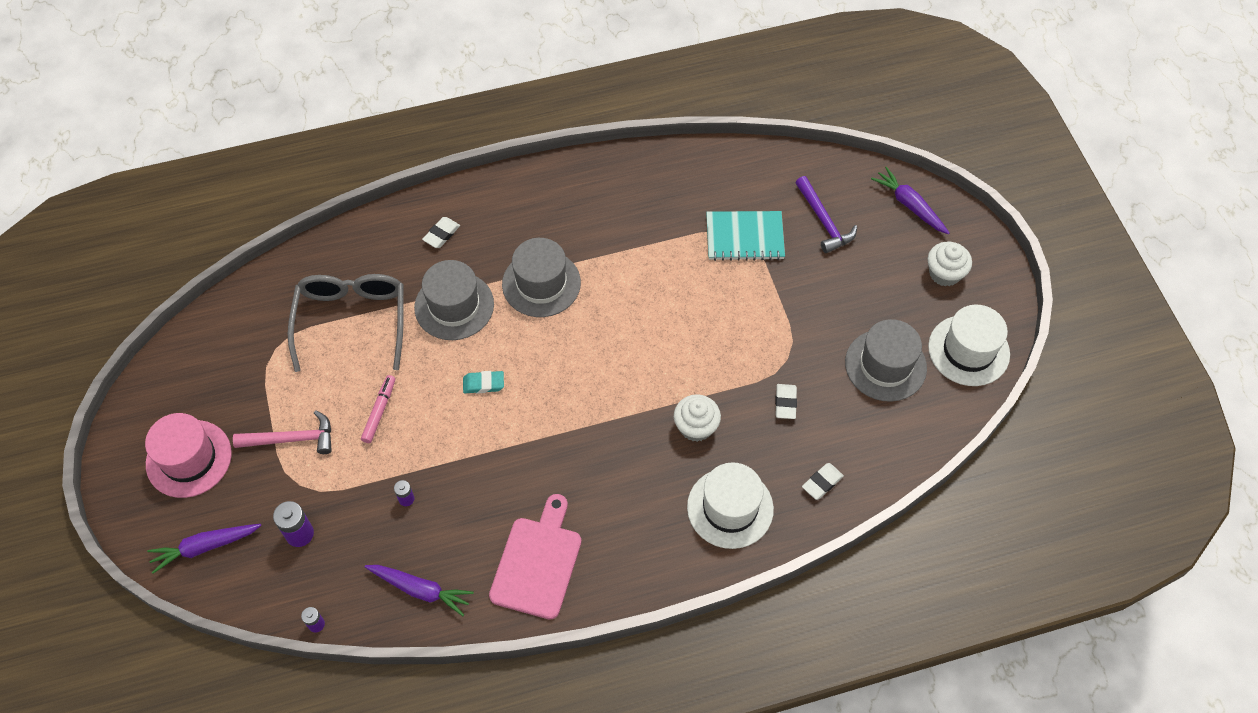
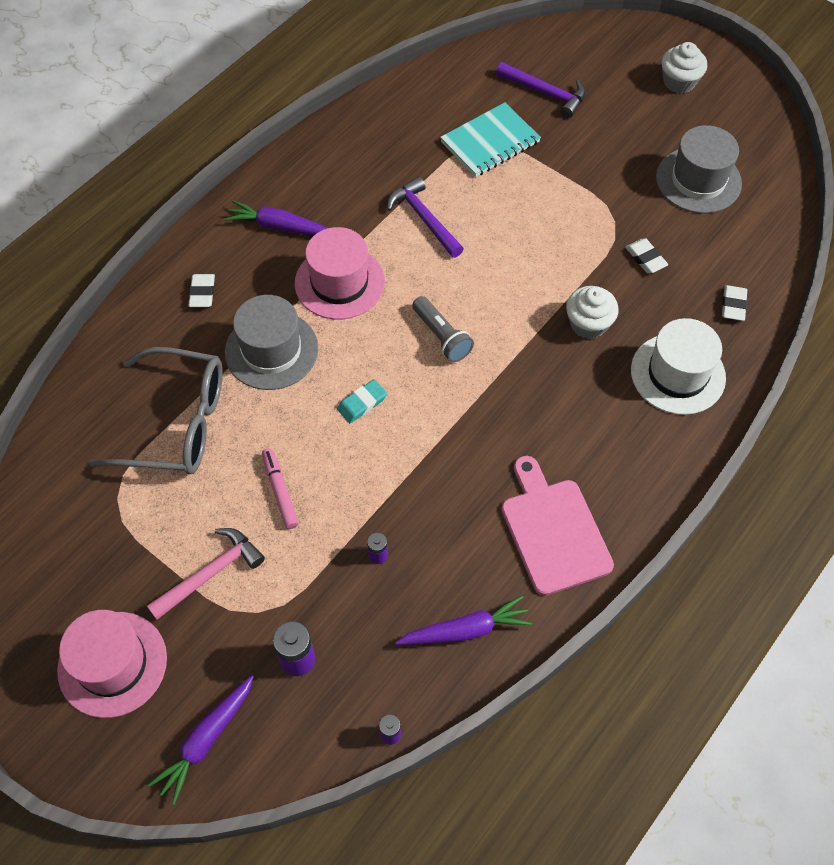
camera: 35 degrees left, 0 degrees up
grey glasses [288,274,404,372] -> grey glasses turned 135 degrees clockwise [89,347,223,475]
grey hat [502,238,581,317] -> pink hat [295,227,385,320]
purple carrot [871,167,949,234] -> purple carrot moved to [224,200,327,235]
white hat [928,305,1010,386] -> none
none -> purple hammer [387,176,464,258]
none -> grey flashlight [412,296,474,362]

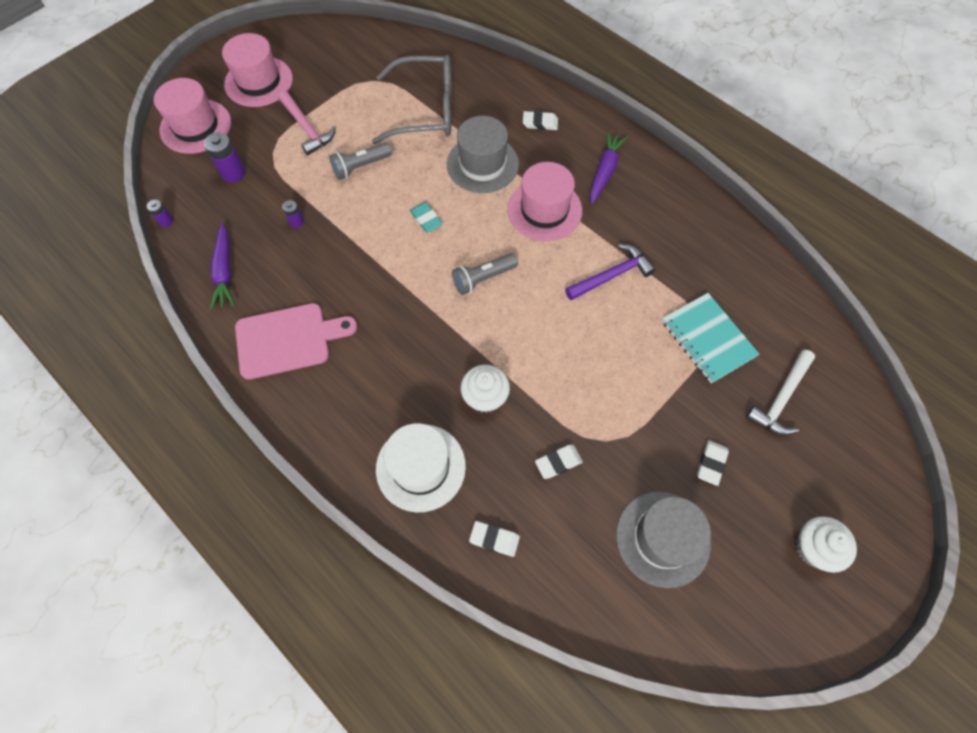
camera: 95 degrees right, 5 degrees up
grey glasses [89,347,223,475] -> grey glasses turned 105 degrees counterclockwise [372,55,451,144]
purple carrot [148,675,254,805] -> pink hat [154,78,231,154]
pink marker [262,448,298,529] -> grey flashlight [329,142,392,180]
purple hammer [496,62,585,118] -> white hammer [746,350,815,436]
none -> white eraser [697,440,729,486]

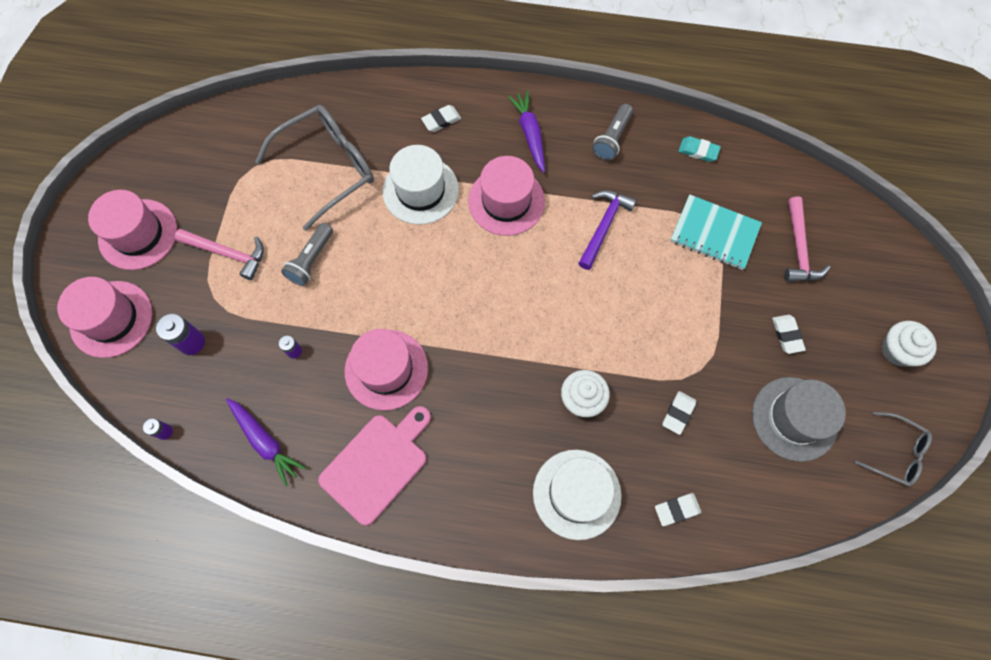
camera: 35 degrees left, 5 degrees up
turquoise eraser [410,202,443,232] -> turquoise eraser moved to [678,136,721,162]
grey hat [447,116,519,193] -> white hat [383,145,459,225]
grey flashlight [452,253,518,295] -> grey flashlight moved to [592,104,633,161]
white hammer [746,350,815,436] -> pink hammer [784,197,830,282]
none -> pink hat [345,329,428,411]
none -> grey glasses [855,412,932,487]

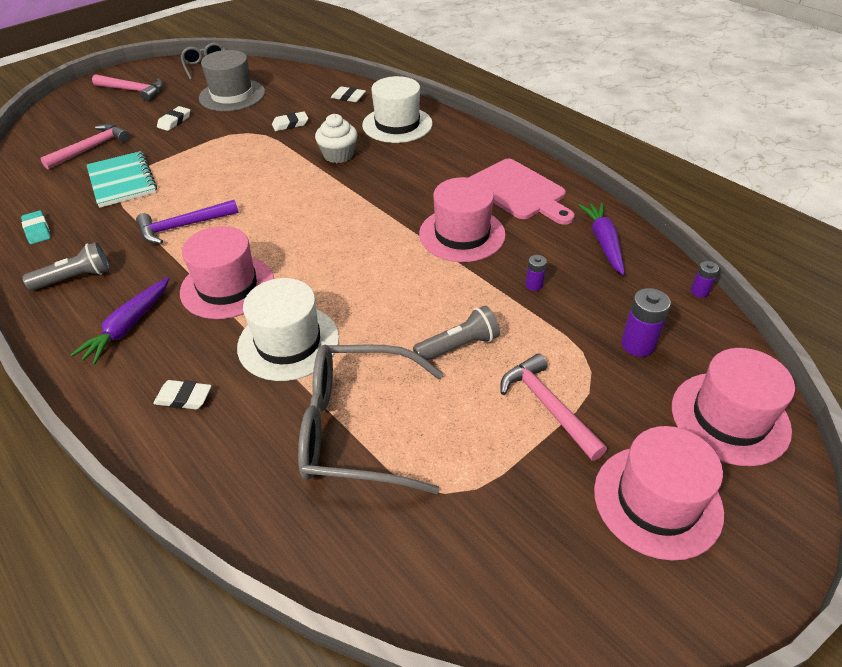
camera: 140 degrees left, 25 degrees down
pink cutting board [318,406,431,525] -> pink cutting board turned 120 degrees counterclockwise [469,159,575,225]
white cupcake [881,321,937,367] -> pink hammer [92,74,163,101]

